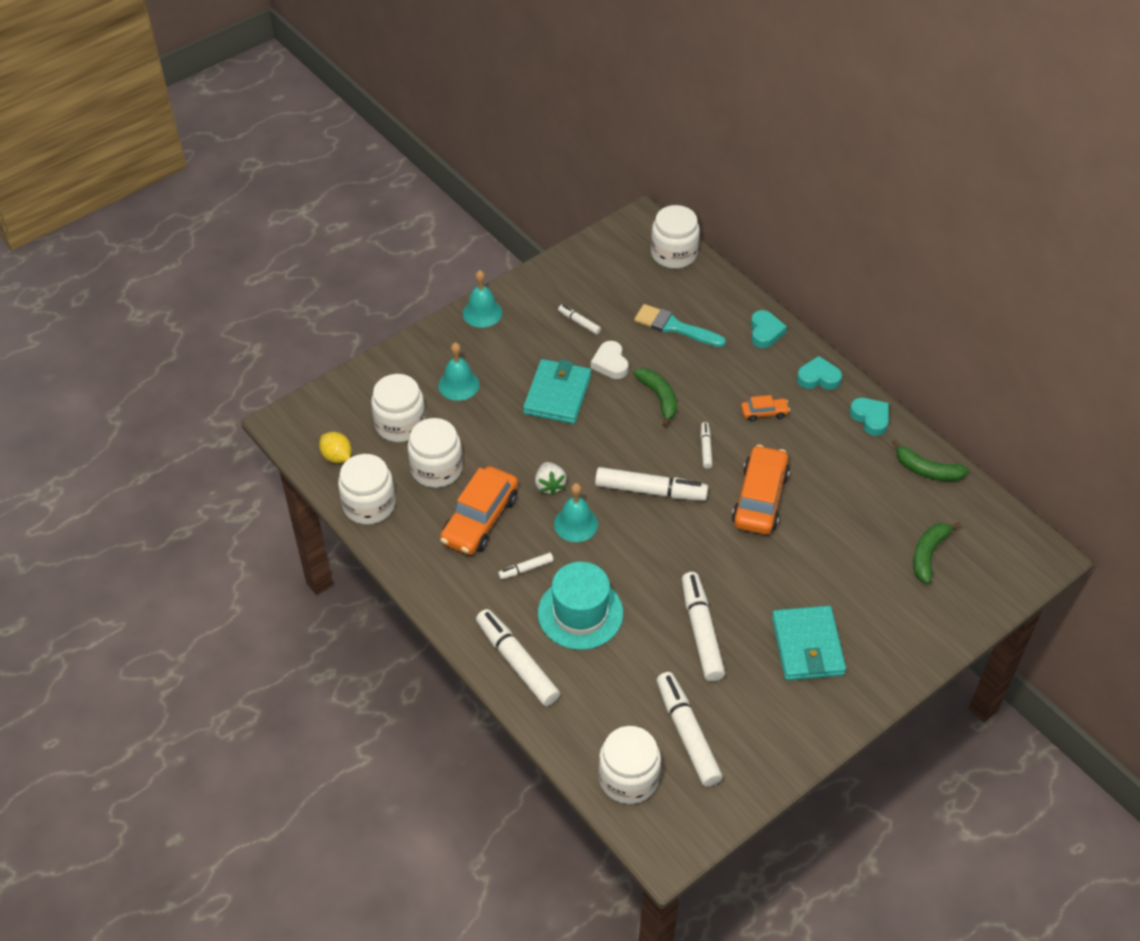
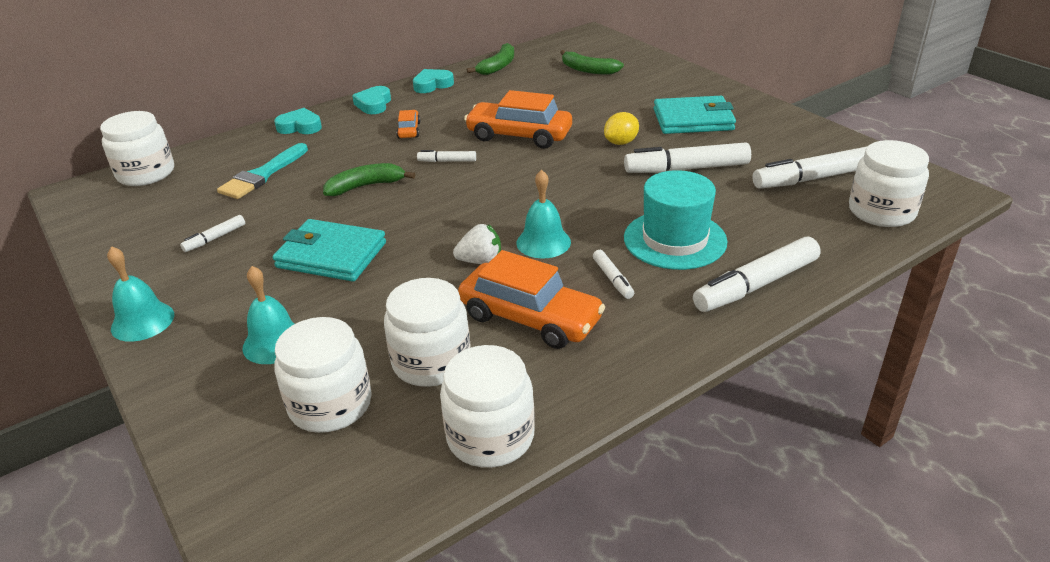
camera: 85 degrees left, 15 degrees down
yellow lemon [319,432,352,463] -> yellow lemon moved to [604,112,639,145]
white heart [591,341,628,379] -> none
white marker [595,467,708,501] -> none

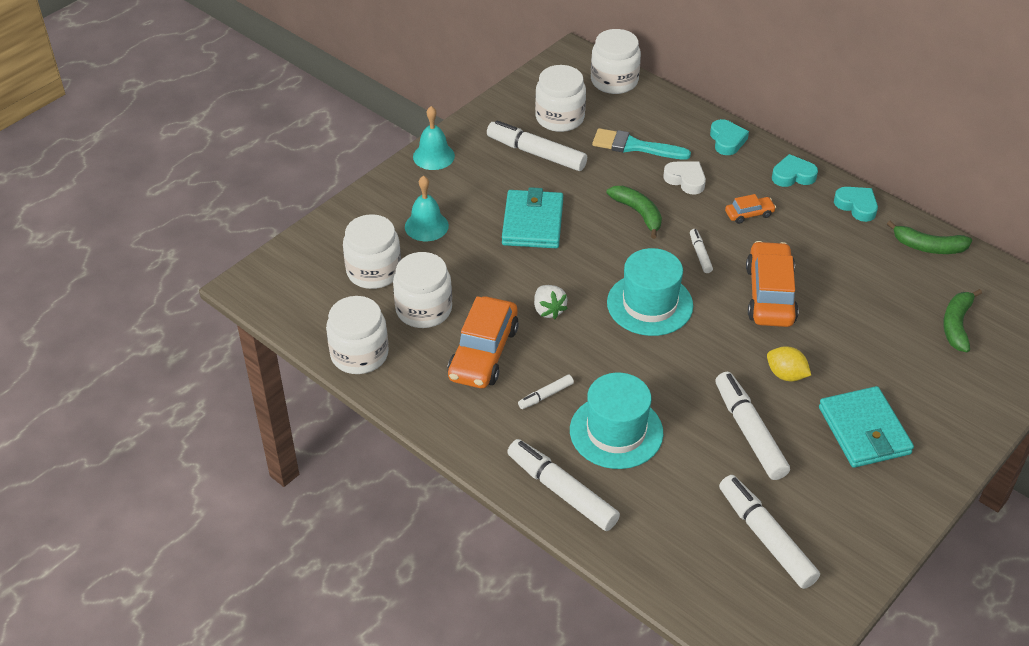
camera: 75 degrees right, 10 degrees up
white marker [180,215,245,252] -> white marker [487,120,587,171], size x2.04
turquoise bell [516,170,571,258] -> none
white jar [849,140,929,227] -> white jar moved to [535,65,586,132]
none -> turquoise hat [607,248,693,336]
none -> white heart [663,161,706,195]

